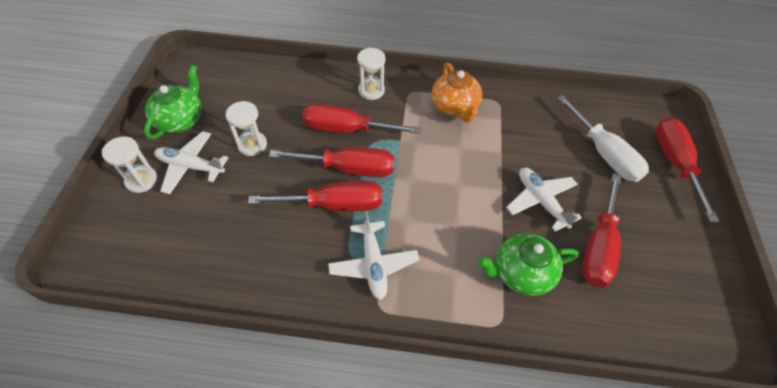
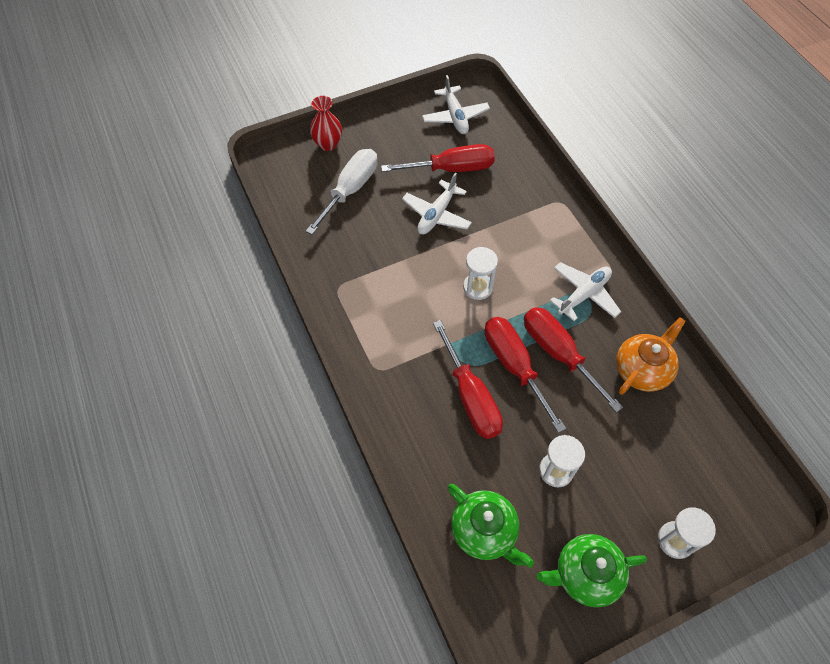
camera: 120 degrees left, 5 degrees up
white plane [154,131,229,194] -> white plane moved to [422,75,490,134]
white hourglass [357,47,385,100] -> white hourglass moved to [463,247,498,300]
orange teapot [432,62,482,122] -> orange teapot moved to [616,317,686,395]
green teapot [478,233,579,296] -> green teapot moved to [448,484,534,568]
red screwdriver [655,117,719,222] -> red vase [310,96,342,151]

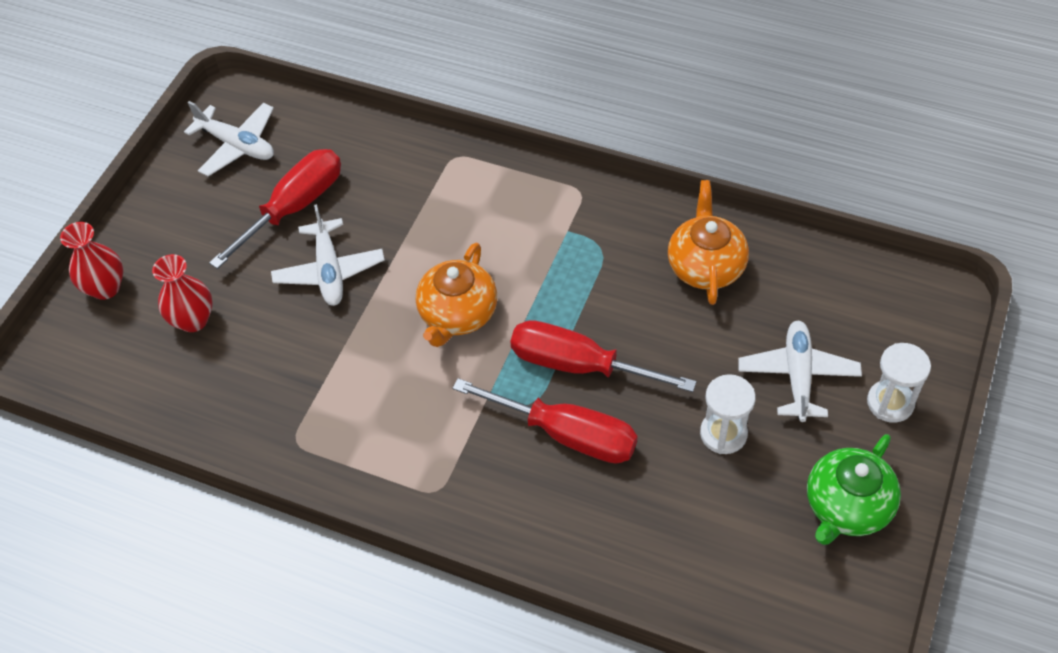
camera: 40 degrees left, 5 degrees down
white screwdriver [306,149,378,235] -> red vase [152,254,213,332]
green teapot [448,484,534,568] -> none
white hourglass [463,247,498,300] -> orange teapot [416,243,497,347]
red screwdriver [524,307,623,413] -> none
white plane [550,262,621,321] -> white plane moved to [738,321,862,422]

